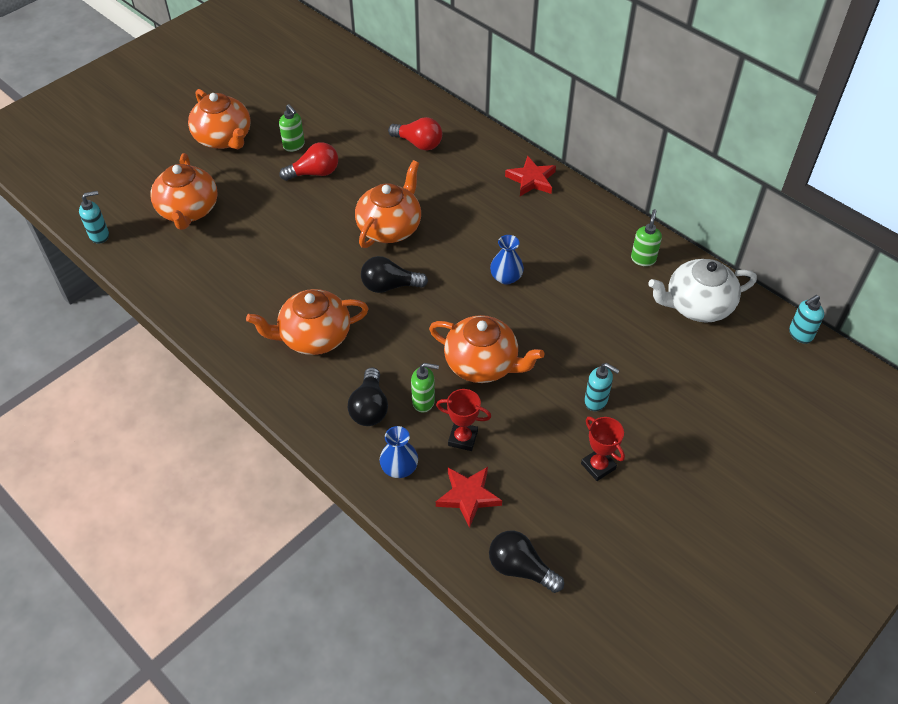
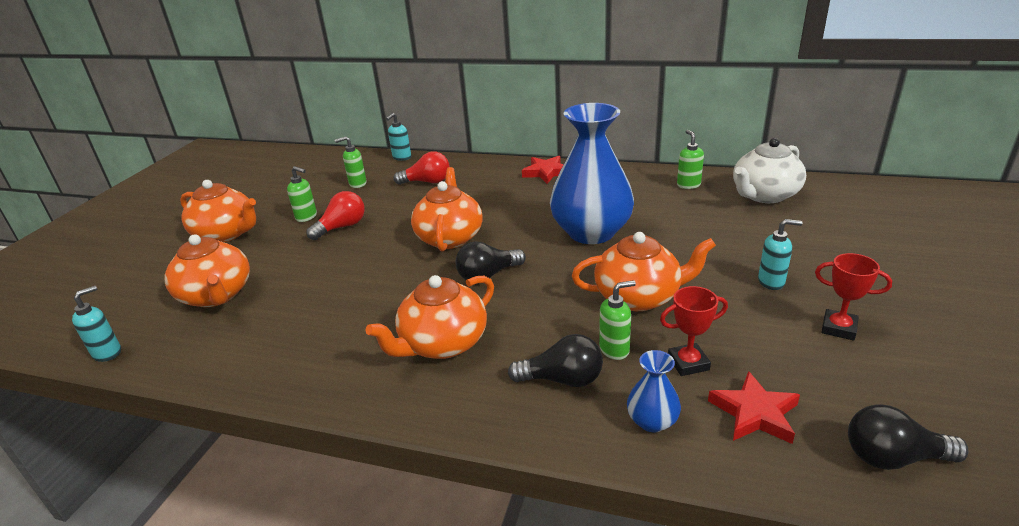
camera: 25 degrees left, 20 degrees down
black light bulb [348,367,388,426] -> black light bulb turned 60 degrees counterclockwise [508,334,603,387]
blue vase [490,235,524,285] -> blue vase [550,103,634,244], size x2.35
turquoise soap dispenser [789,295,824,344] -> turquoise soap dispenser moved to [386,113,411,161]
none -> green soap dispenser [335,136,367,188]

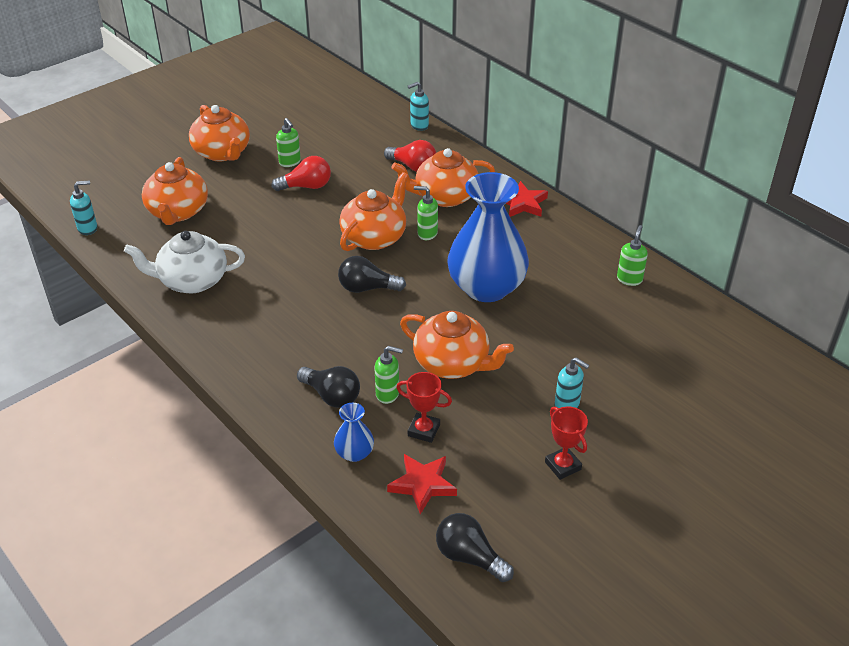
camera: 30 degrees right, 10 degrees up
green soap dispenser [335,136,367,188] -> green soap dispenser moved to [414,186,438,240]
orange teapot [365,275,494,359] -> orange teapot moved to [391,148,495,207]
white teapot [733,138,806,203] -> white teapot moved to [124,231,245,293]

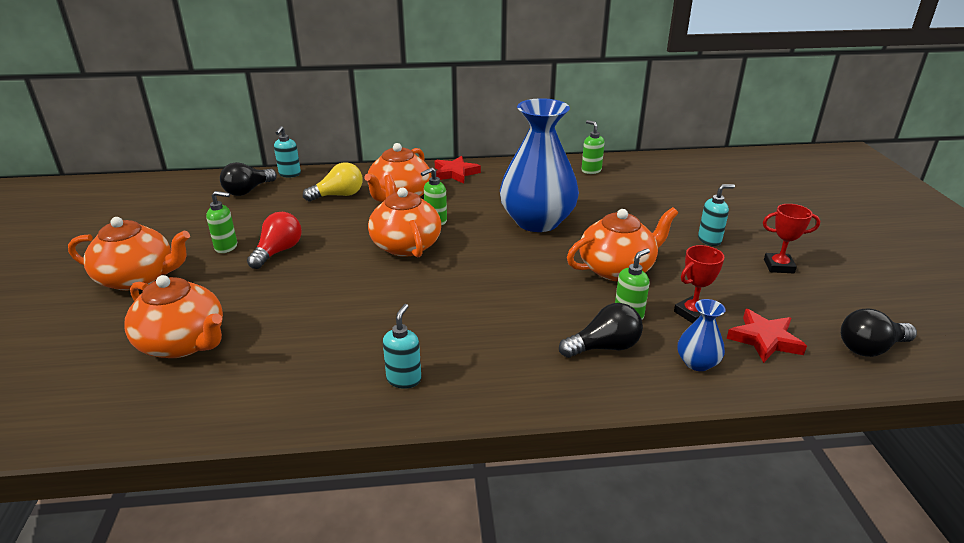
camera: 55 degrees left, 10 degrees down
turquoise soap dispenser [70,180,97,235] -> turquoise soap dispenser moved to [383,304,421,389]
white teapot [124,231,245,293] -> none
black light bulb [338,256,406,293] -> black light bulb moved to [220,162,277,196]
red light bulb [384,140,436,172] -> yellow light bulb [303,162,363,201]

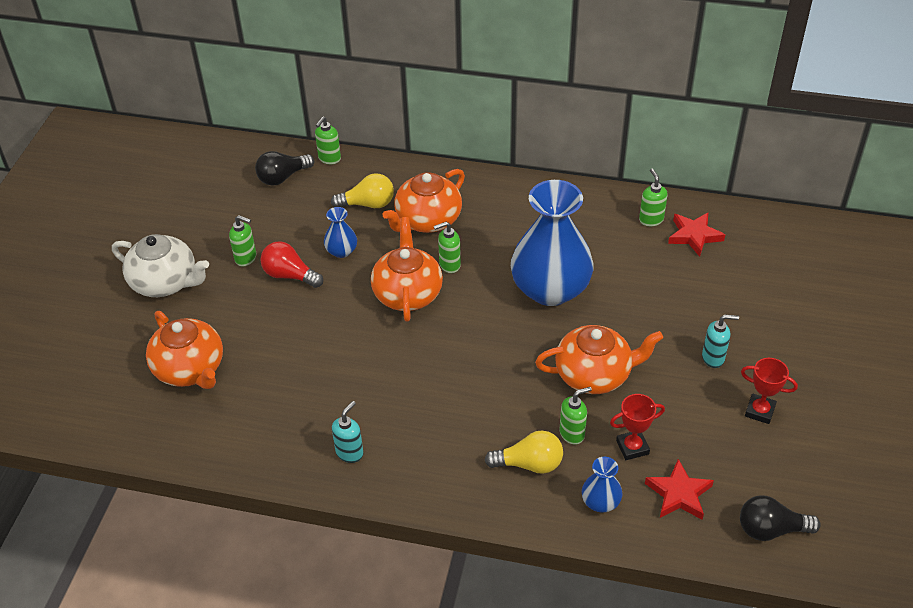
camera: 20 degrees right, 15 degrees up
orange teapot [68,217,190,291] -> white teapot [112,234,209,297]
red light bulb [247,212,302,269] -> red light bulb turned 105 degrees counterclockwise [260,241,323,288]
turquoise soap dispenser [274,126,301,178] -> green soap dispenser [315,116,341,164]
red star [435,156,481,184] -> red star moved to [668,213,725,257]
black light bulb [559,303,643,358] -> yellow light bulb [484,431,563,474]
none -> blue vase [324,207,357,258]

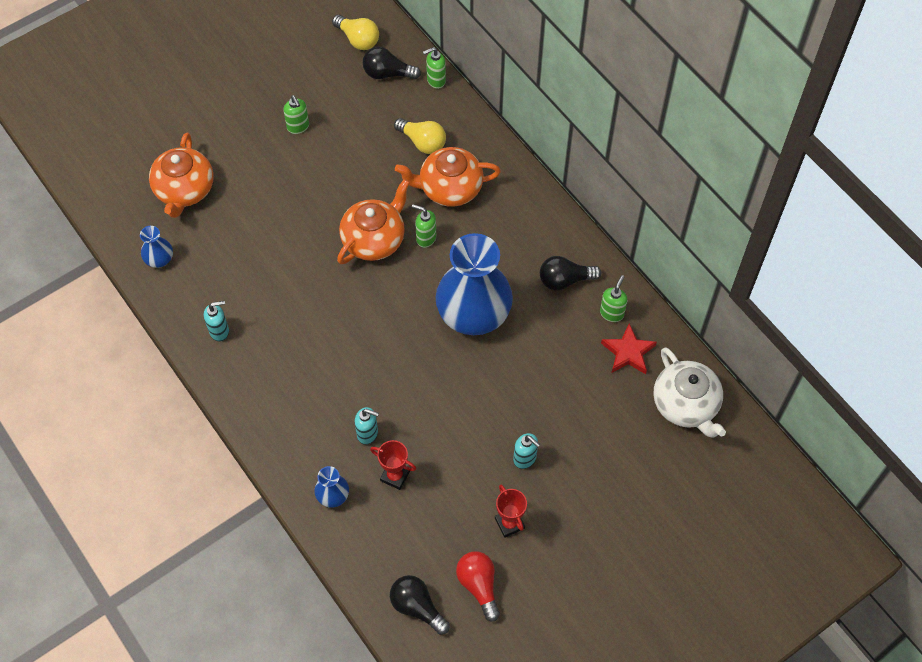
camera: 40 degrees right, 15 degrees up
white teapot [112,234,209,297] -> white teapot moved to [653,347,726,437]
red light bulb [260,241,323,288] -> red light bulb moved to [456,551,500,622]
blue vase [324,207,357,258] -> blue vase moved to [140,226,173,268]
yellow light bulb [484,431,563,474] -> yellow light bulb moved to [332,15,379,50]
orange teapot [535,325,663,394] -> none
green soap dispenser [560,387,592,445] -> turquoise soap dispenser [355,407,379,445]
red star [645,459,714,520] -> none
none -> black light bulb [540,256,601,291]

